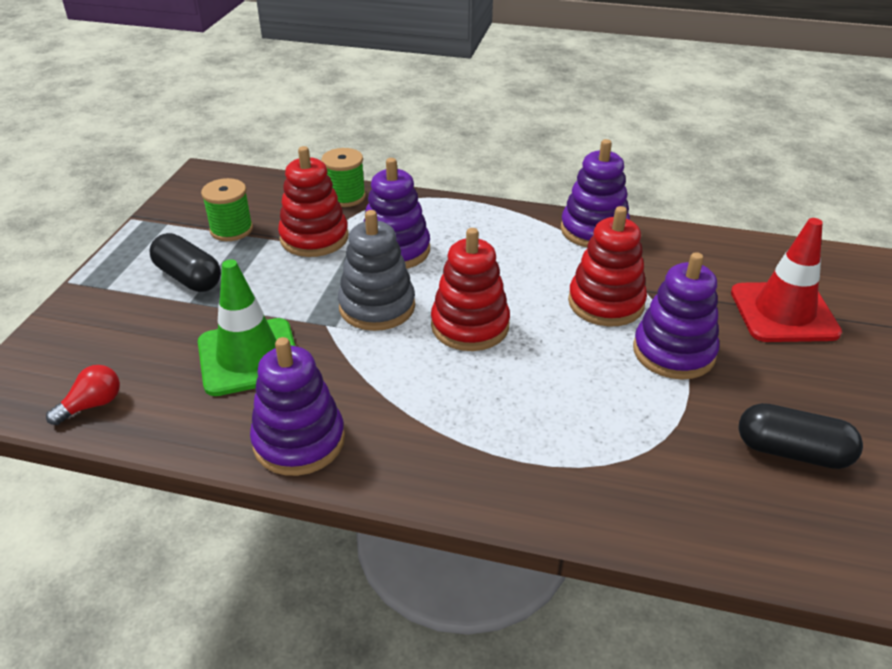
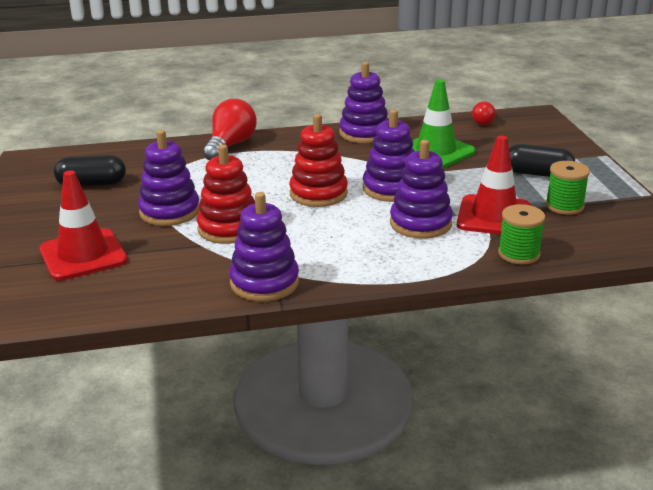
camera: 155 degrees right, 10 degrees down
red stacking toy [278,146,348,257] -> red traffic cone [457,136,531,234]
grey stacking toy [338,210,415,331] -> purple stacking toy [363,109,415,202]
none -> red light bulb [203,99,257,160]

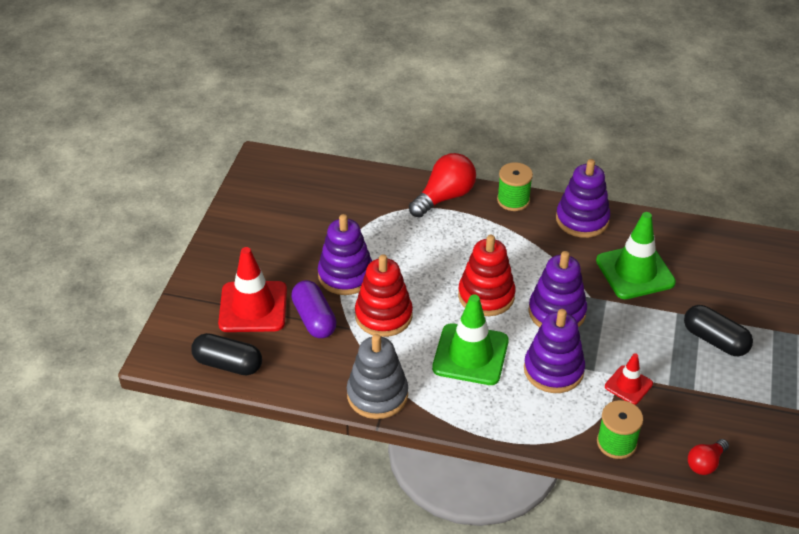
camera: 25 degrees right, 15 degrees up
black capsule [54,155,126,186] -> black capsule moved to [191,333,262,375]
purple stacking toy [229,192,299,301] -> grey stacking toy [347,334,408,419]
red traffic cone [457,136,531,234] -> red traffic cone [605,353,653,405], size x0.54
red light bulb [472,101,496,125] -> red light bulb moved to [688,439,729,475]
green spool [546,161,590,215] -> green spool moved to [497,162,533,211]
none -> purple capsule [291,280,337,338]
none -> green traffic cone [432,294,509,385]

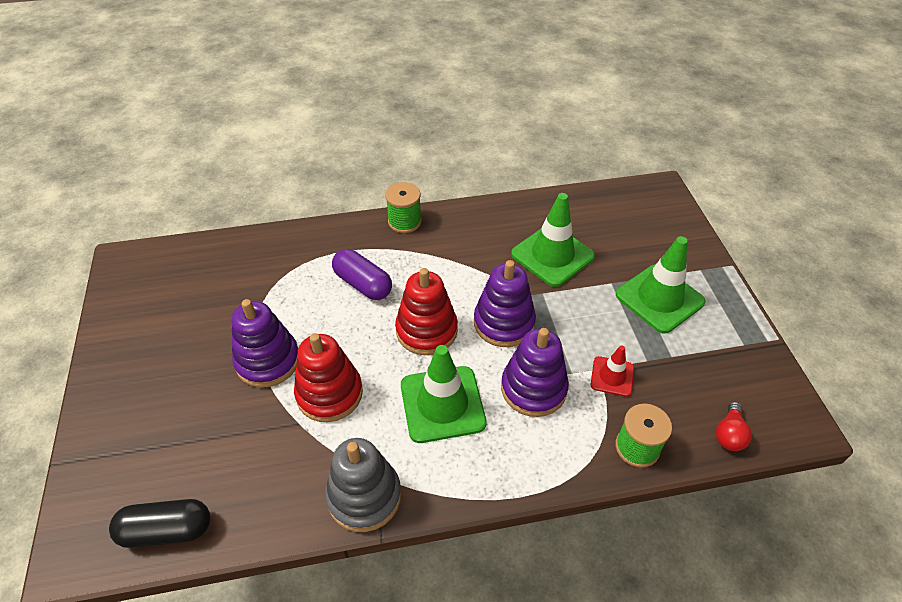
camera: 25 degrees left, 5 degrees up
red traffic cone [218,247,287,332] -> none
purple capsule [291,280,337,338] -> purple capsule moved to [332,249,392,300]
red light bulb [409,153,476,218] -> none
purple stacking toy [556,159,610,238] -> none
black capsule [684,305,753,356] -> green traffic cone [616,236,706,334]

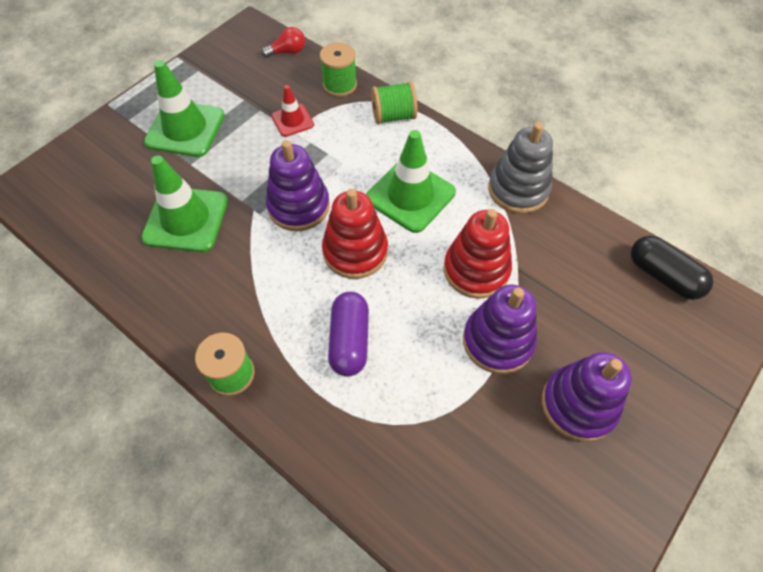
camera: 130 degrees left, 10 degrees up
purple stacking toy [501,328,569,417] -> purple stacking toy moved to [542,352,632,442]
none -> green spool [371,81,417,124]

